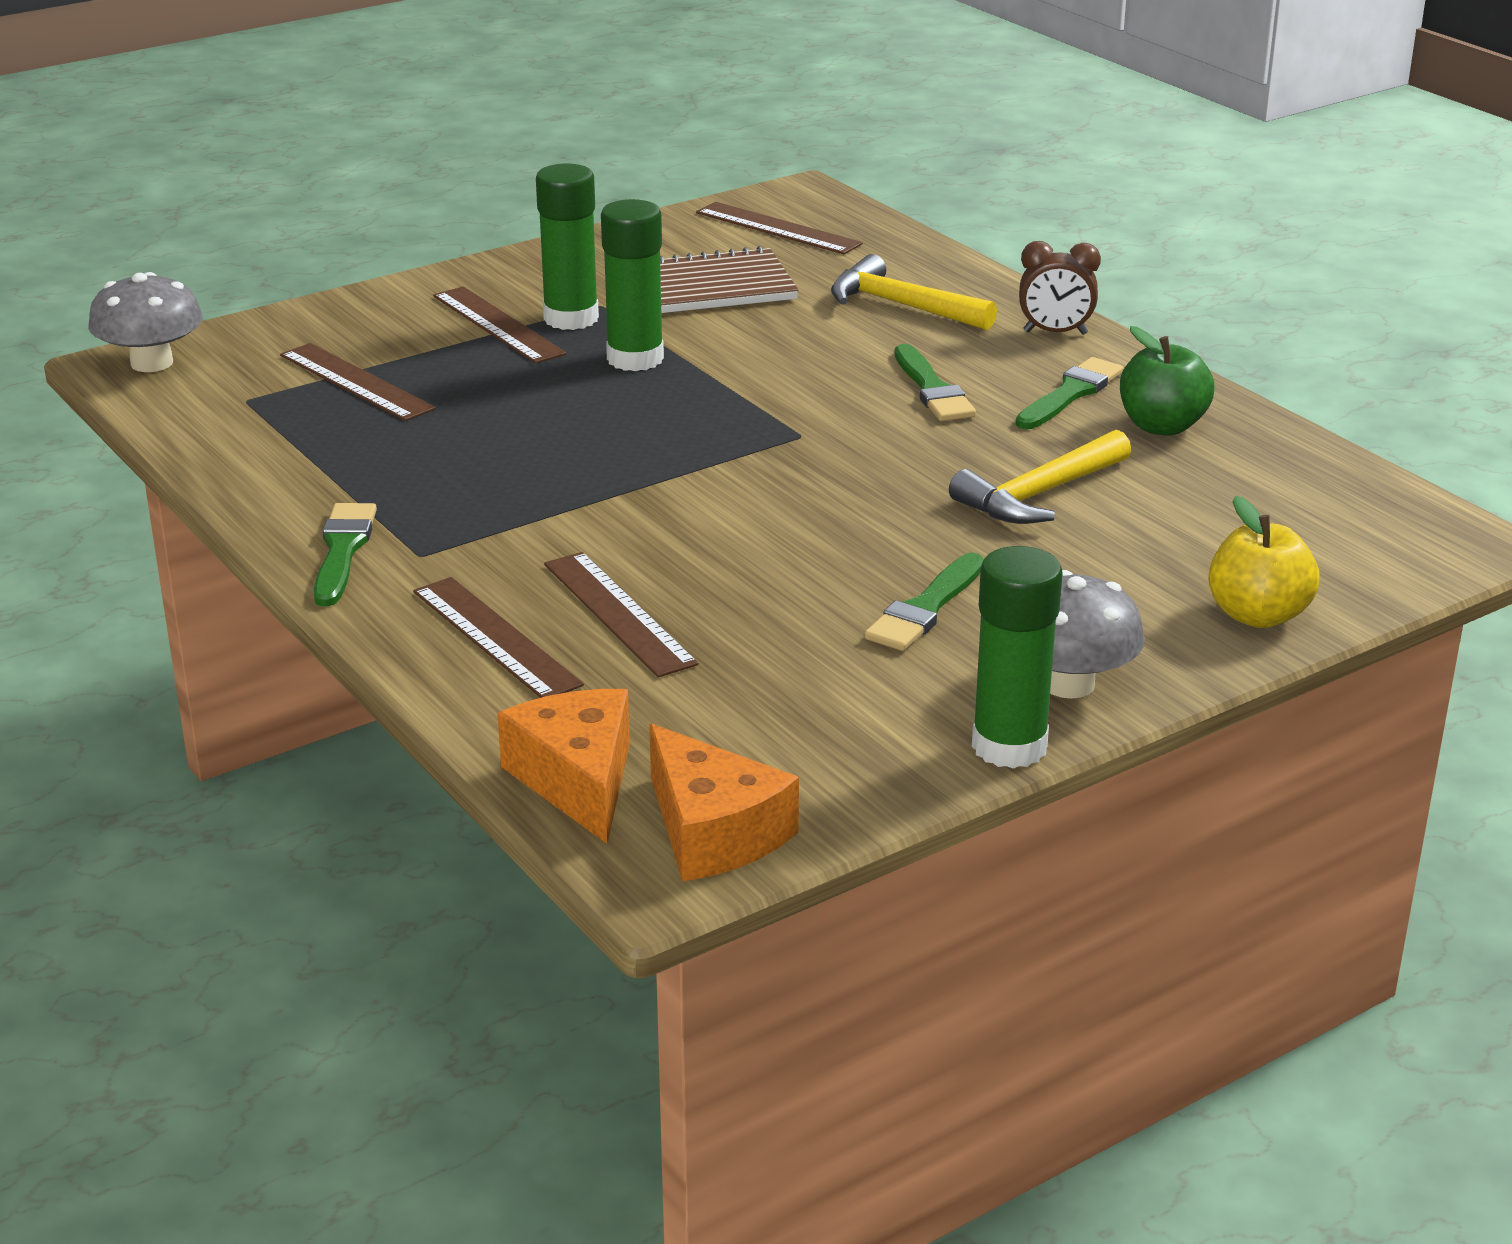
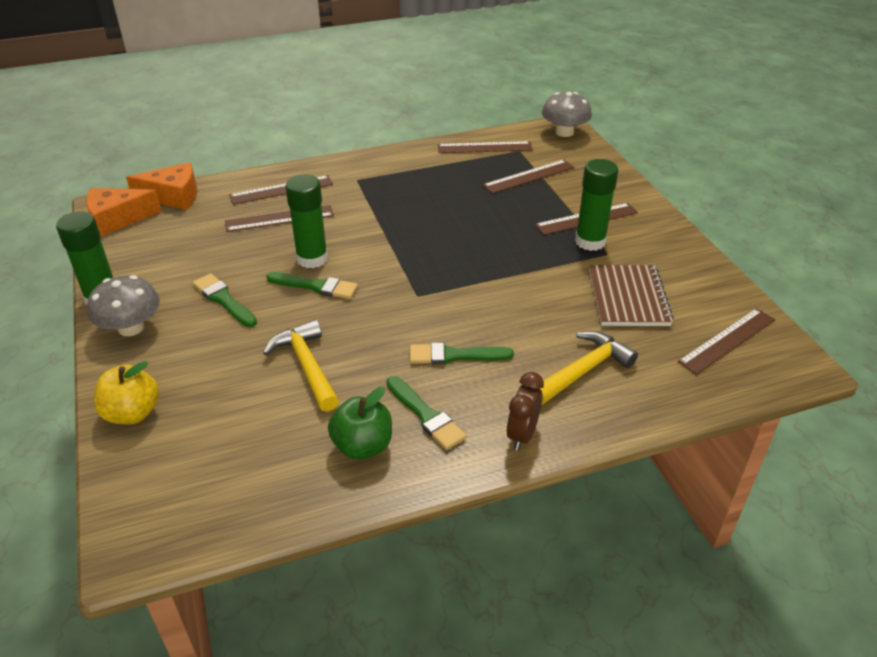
camera: 105 degrees right, 10 degrees up
green brush [313,503,377,606] -> green brush moved to [266,272,358,299]
green glue stick [601,199,664,371] -> green glue stick moved to [285,175,328,268]
none -> brown ruler [438,141,533,153]

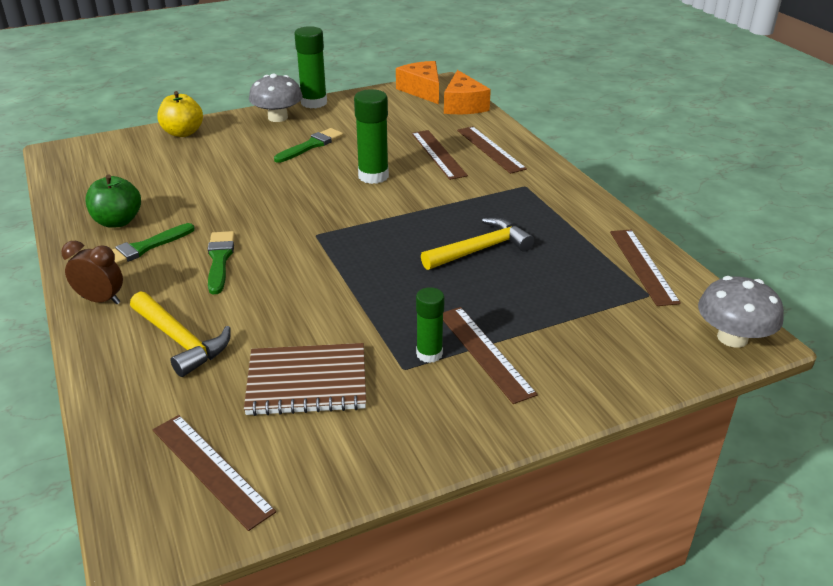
camera: 85 degrees right, 5 degrees down
yellow hammer [263,320,339,412] -> yellow hammer moved to [421,218,534,270]
green brush [266,272,358,299] -> none
brown ruler [483,160,574,194] -> none
green glue stick [575,159,619,251] -> green glue stick [416,287,445,363], size x0.63

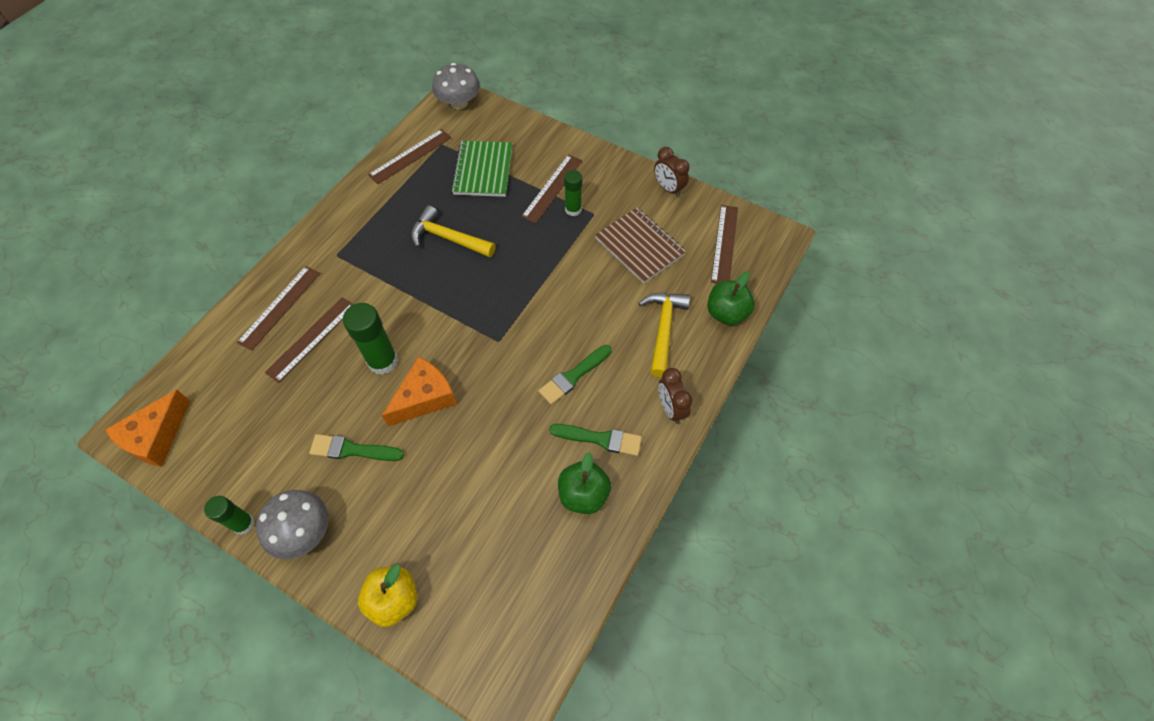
camera: 125 degrees left, 25 degrees up
green glue stick [295,26,327,108] -> green glue stick [204,496,255,535], size x0.63
orange cheese [444,70,491,114] -> orange cheese moved to [382,357,457,427]
none -> green notebook [451,141,513,197]
none -> brown clock [654,147,689,197]
none -> green apple [707,272,755,325]

